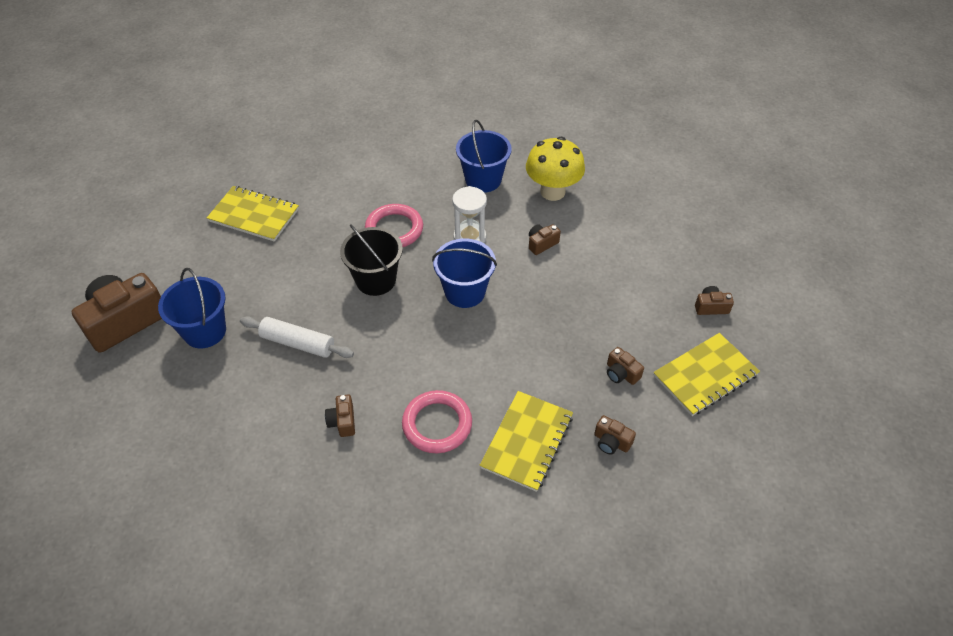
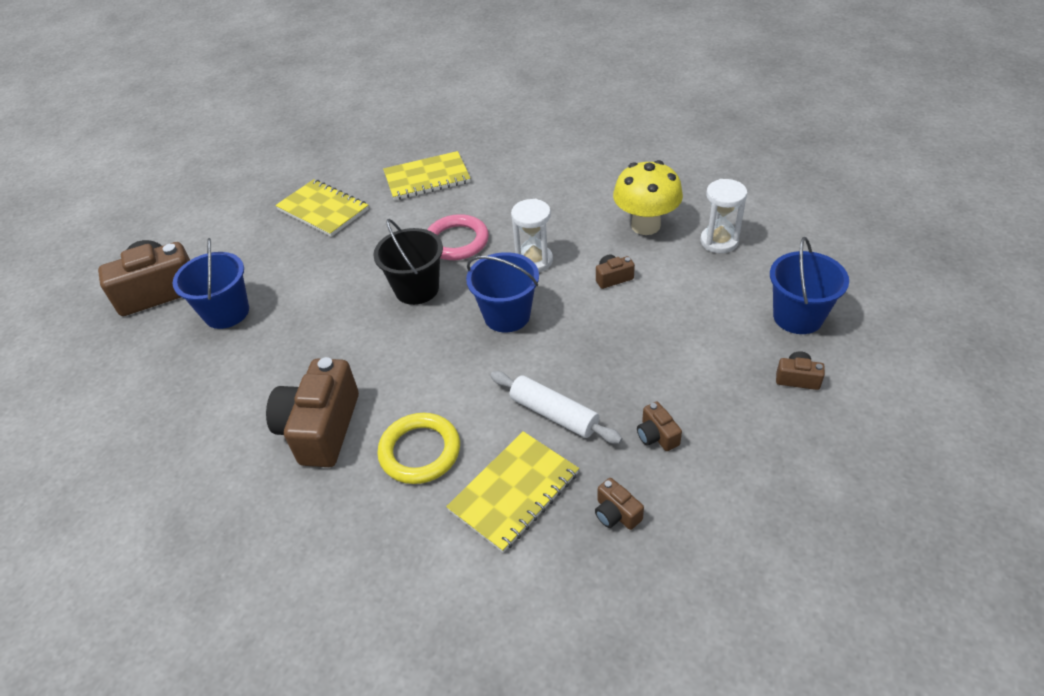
camera: 20 degrees right, 5 degrees down
white rolling pin [240,316,354,358] -> white rolling pin moved to [490,371,622,444]
brown camera [325,395,355,437] -> brown camera [266,357,359,467], size x2.26
pink ring [402,390,472,453] -> yellow ring [377,413,460,484]
blue bucket [456,120,512,193] -> blue bucket moved to [770,237,849,334]
yellow notebook [653,333,760,416] -> yellow notebook moved to [383,151,470,200]
none -> white hourglass [700,179,747,253]

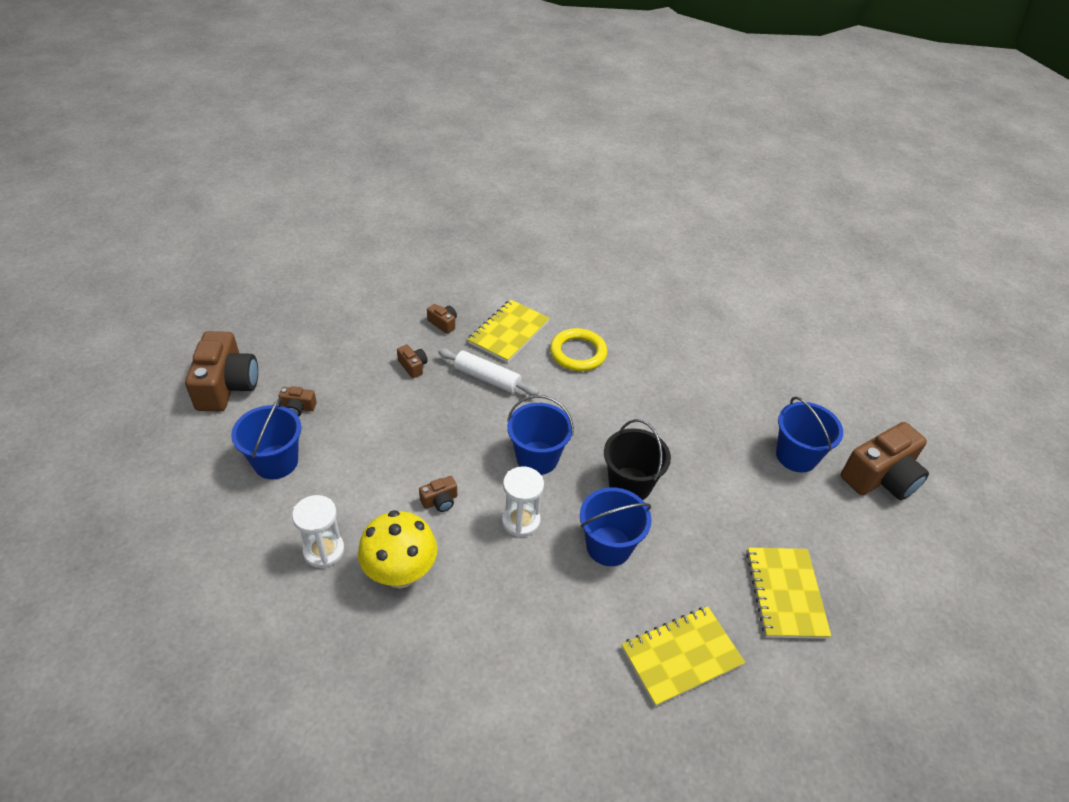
camera: 165 degrees right, 0 degrees up
brown camera [266,357,359,467] -> brown camera moved to [185,331,258,411]
yellow notebook [275,179,369,237] -> yellow notebook turned 60 degrees clockwise [746,547,831,639]
pink ring [427,214,489,260] -> blue bucket [580,487,651,566]

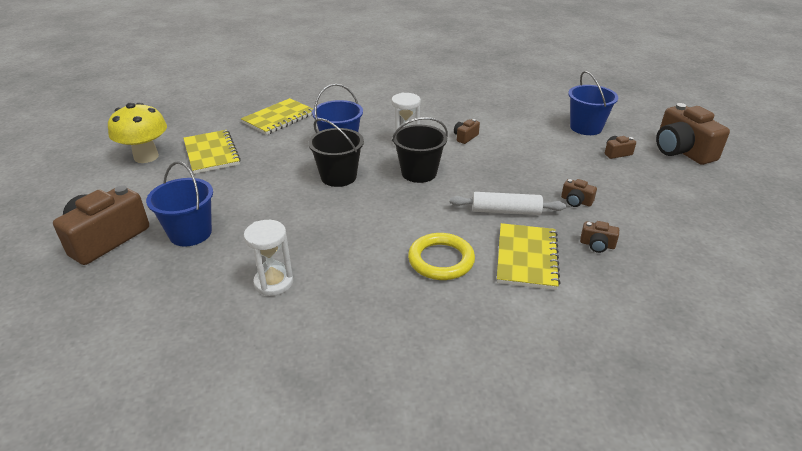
camera: 160 degrees right, 10 degrees down
white hourglass [292,495,344,568] -> white hourglass moved to [244,220,293,296]
yellow mushroom [358,510,437,588] -> yellow mushroom moved to [108,102,167,163]
blue bucket [507,395,574,475] -> black bucket [392,117,448,183]

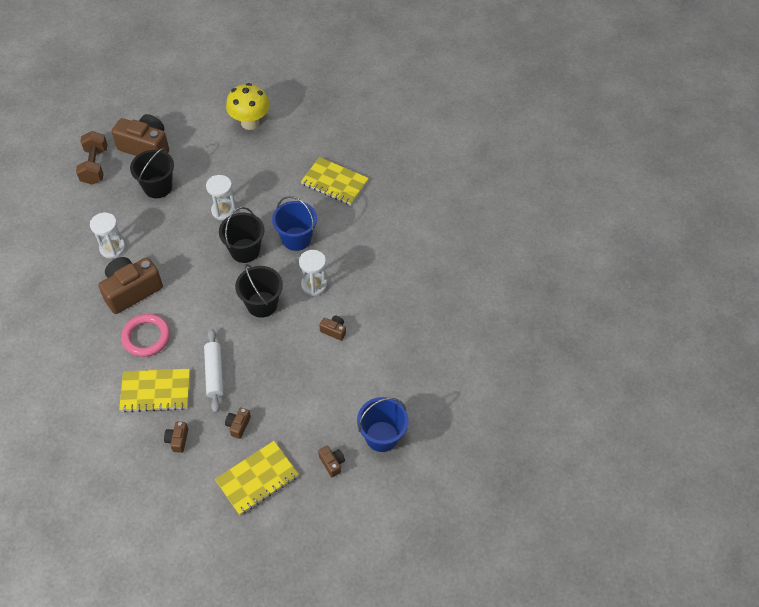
camera: 75 degrees right, 20 degrees up
blue bucket [146,161,213,246] -> black bucket [130,148,174,198]
yellow notebook [183,130,241,174] -> yellow notebook moved to [215,441,299,515]
yellow ring [408,233,475,280] -> pink ring [121,314,170,357]
brown camera [656,103,730,165] -> brown camera moved to [98,257,163,314]
none -> brown dumbbell [76,131,107,185]
none -> white hourglass [206,175,236,220]

